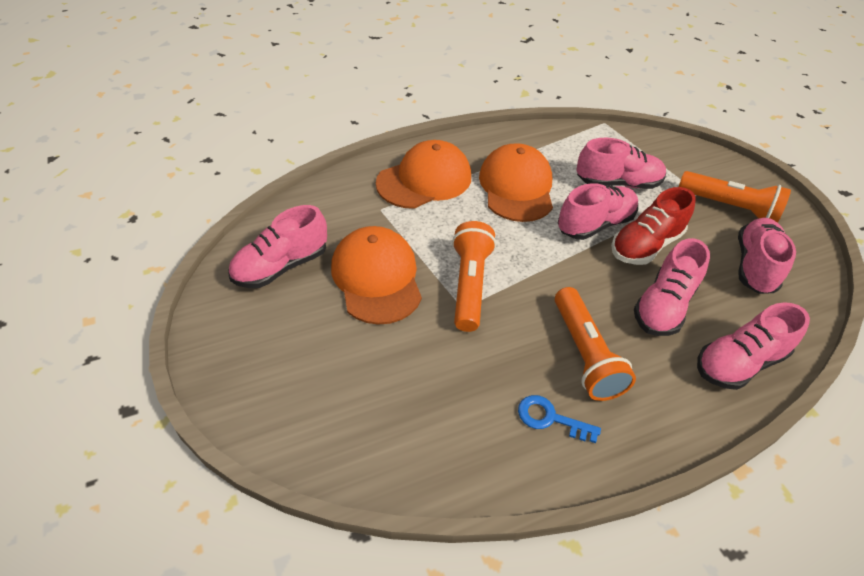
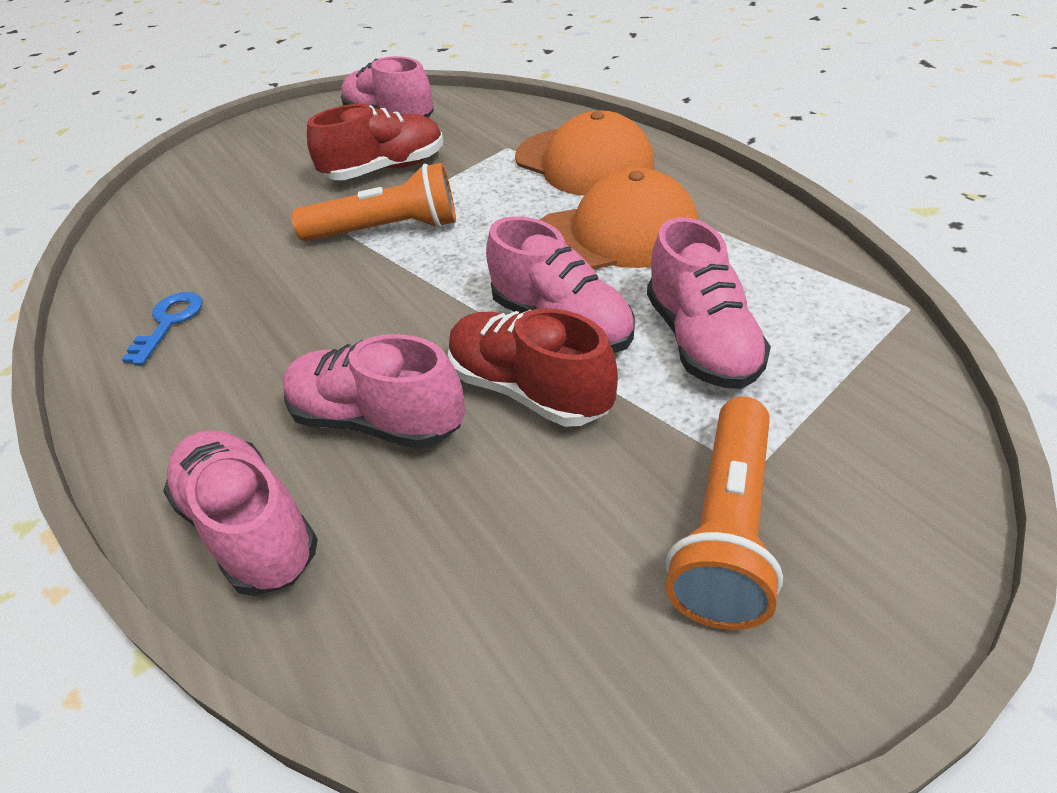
camera: 85 degrees right, 5 degrees down
orange cap [331,226,422,325] -> red shoe [307,104,443,180]
orange flashlight [555,287,636,401] -> none
pink shoe [738,218,796,294] -> none

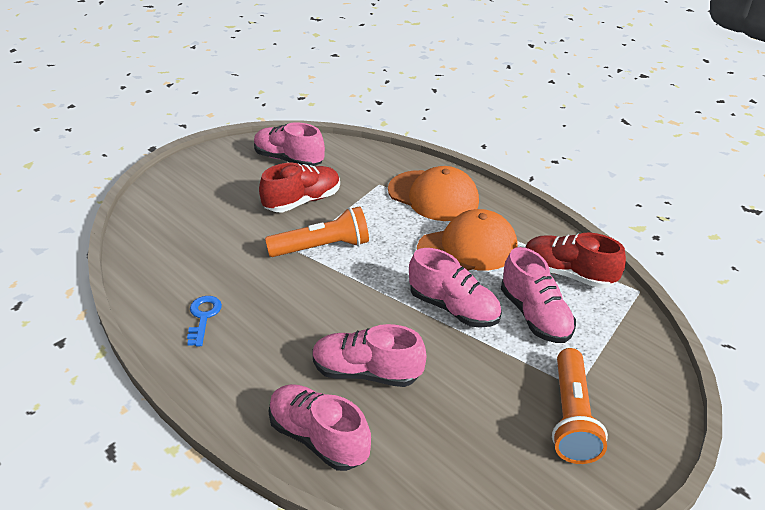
camera: 15 degrees left, 5 degrees down
red shoe [448,308,618,427] -> red shoe moved to [525,233,626,289]

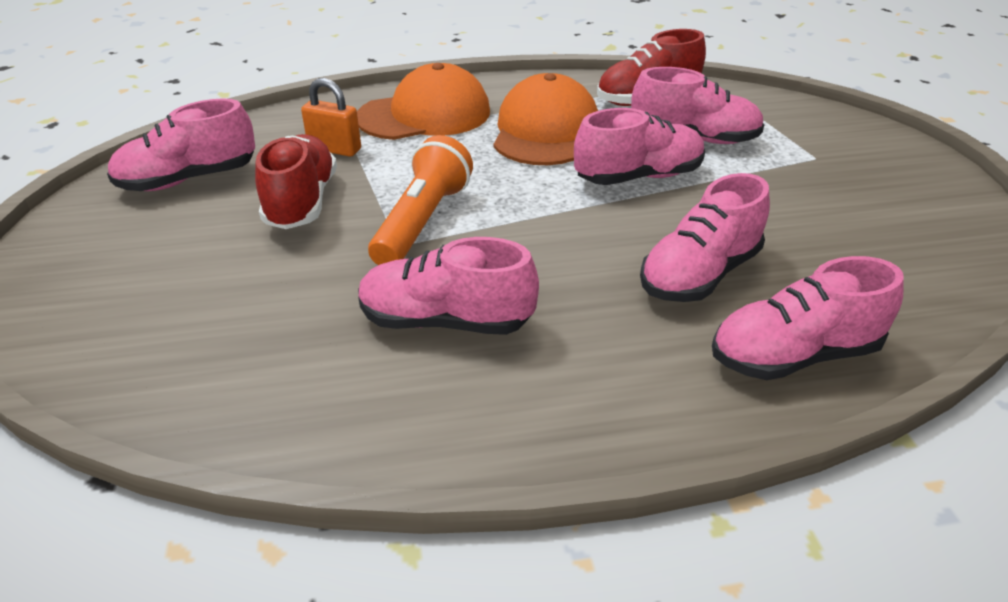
camera: 55 degrees left, 0 degrees up
blue key [187,296,222,346] -> none
orange flashlight [552,348,608,464] -> none
none -> orange padlock [301,78,361,157]
none -> pink shoe [358,237,539,335]

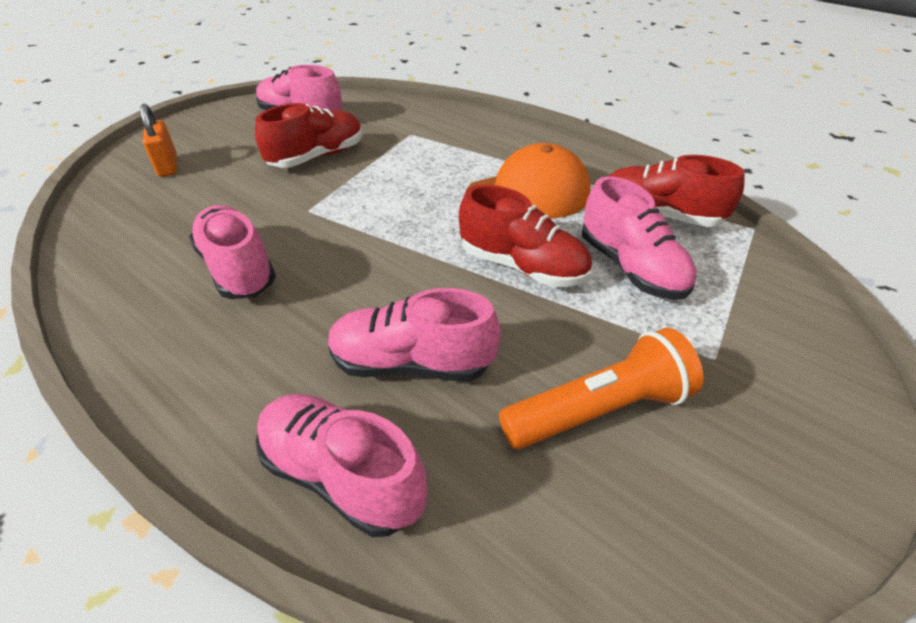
camera: 50 degrees right, 5 degrees up
orange padlock [301,78,361,157] -> orange padlock moved to [140,104,177,177]
orange cap [357,63,490,140] -> none
orange flashlight [368,135,473,265] -> orange flashlight moved to [499,328,704,449]
pink shoe [574,108,705,185] -> red shoe [459,185,592,287]

